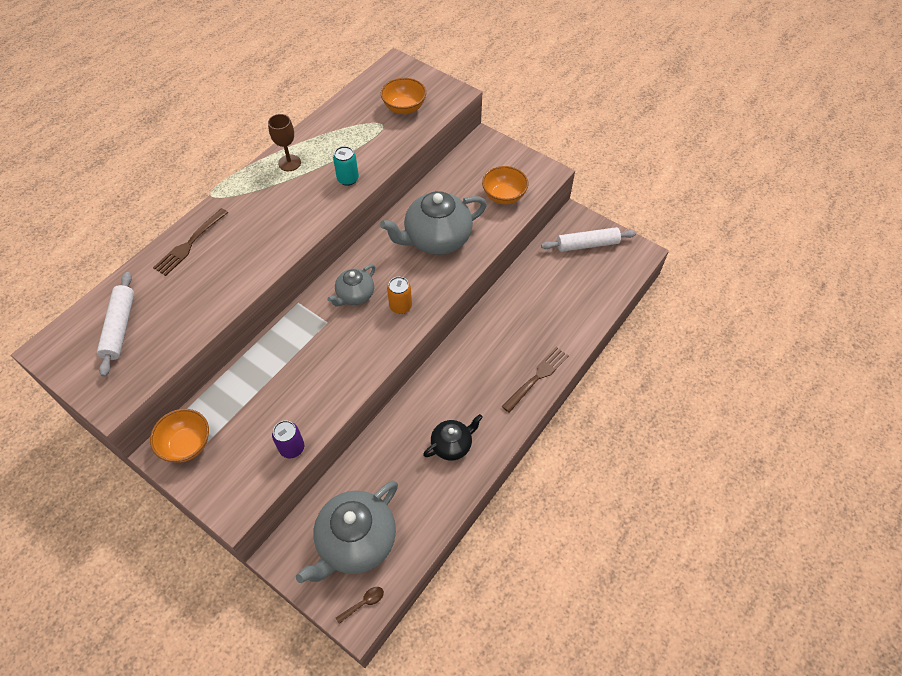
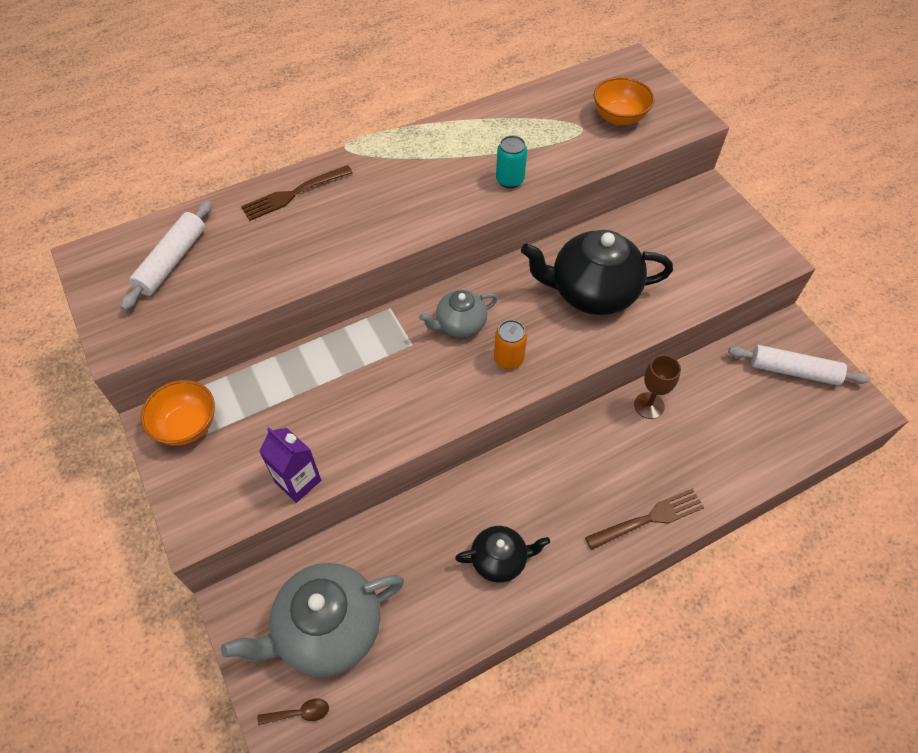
camera: 25 degrees right, 0 degrees up
brown goblet [268,114,301,171] -> brown goblet moved to [634,355,681,419]
purple can [272,420,304,459] -> purple carton [259,428,321,503]
grey teapot [380,191,487,255] -> black teapot [521,230,673,315]
orange bowl [482,166,528,204] -> none

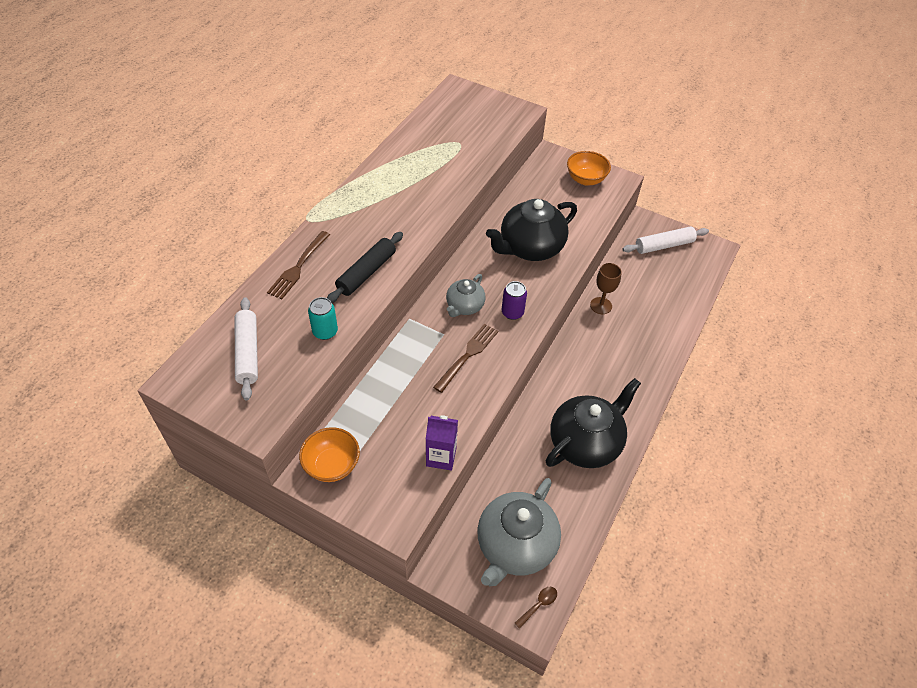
camera: 35 degrees left, 5 degrees down
black teapot [455,526,550,583] -> black teapot [546,378,641,468], size x1.81
orange can [494,320,527,369] -> purple can [502,281,527,320]
turquoise can [496,135,527,188] -> turquoise can moved to [308,297,338,340]
brown fork [585,488,704,550] -> brown fork moved to [433,323,498,393]
orange bowl [594,77,655,126] -> orange bowl moved to [567,151,611,185]
none -> black rolling pin [327,232,403,303]

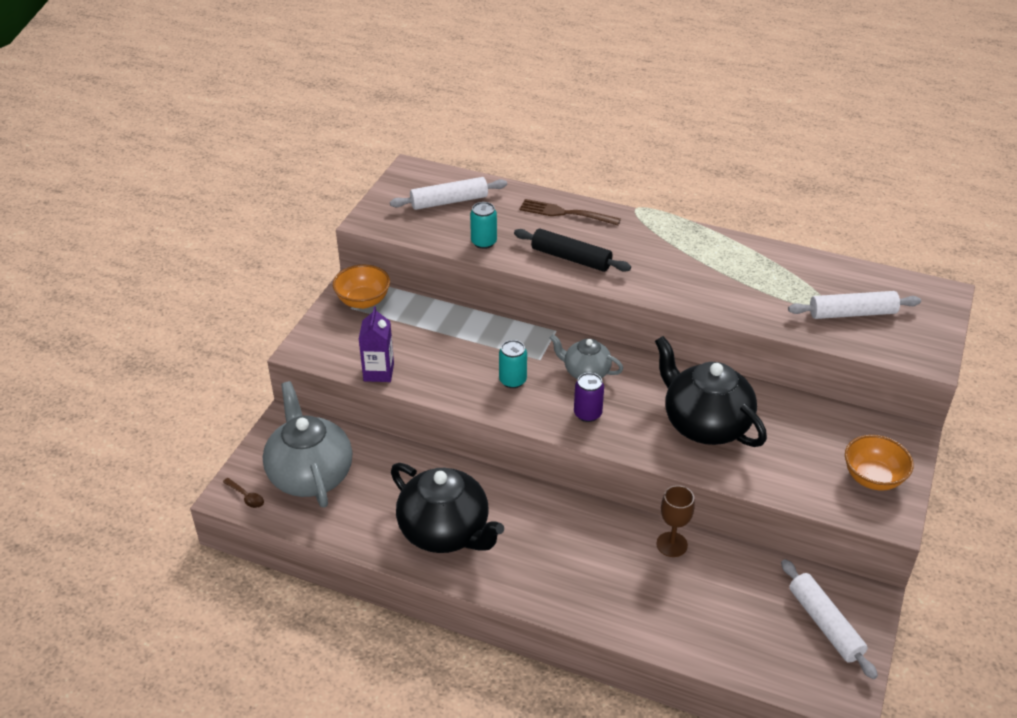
camera: 85 degrees right, 10 degrees down
brown fork [433,323,498,393] -> turquoise can [499,340,527,388]
grey teapot [477,478,561,586] -> grey teapot turned 45 degrees clockwise [263,381,352,508]
none -> white rolling pin [788,291,921,319]

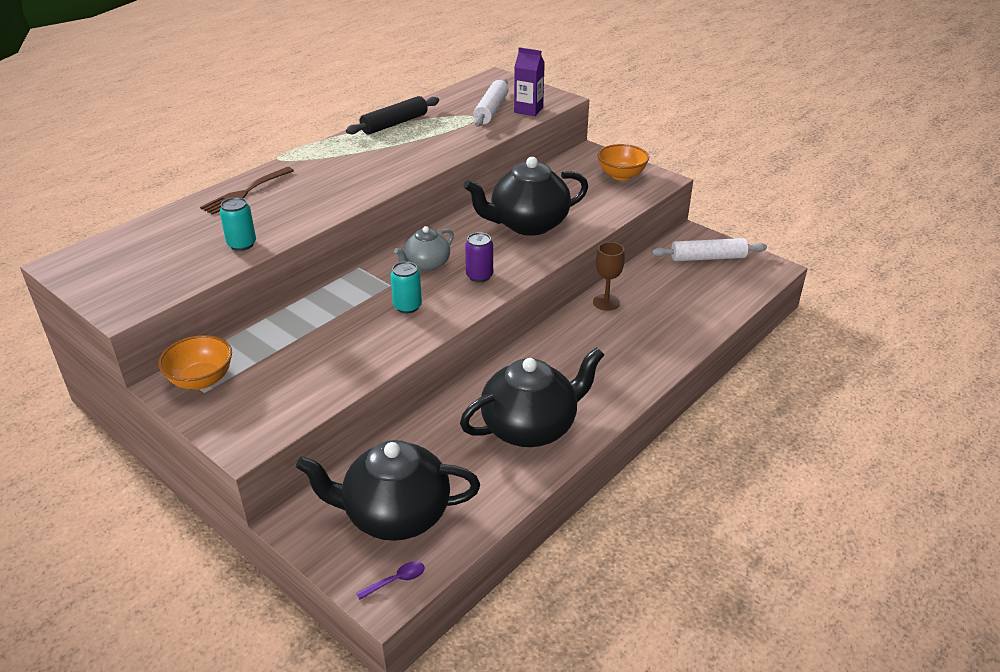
camera: 70 degrees left, 5 degrees down
brown spoon [223,478,264,508] -> purple spoon [356,561,425,600]
grey teapot [263,381,352,508] -> black teapot [296,440,480,541]
purple carton [359,306,394,382] -> purple carton moved to [514,47,545,116]
white rolling pin [390,177,507,210] -> none
black rolling pin [514,229,631,272] -> black rolling pin moved to [346,96,439,135]

